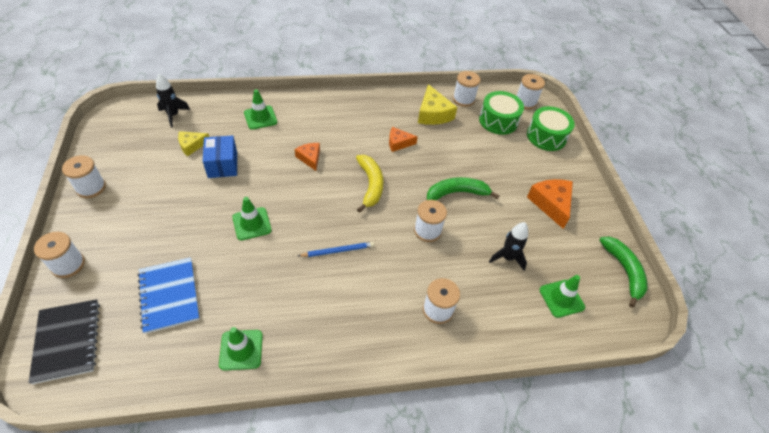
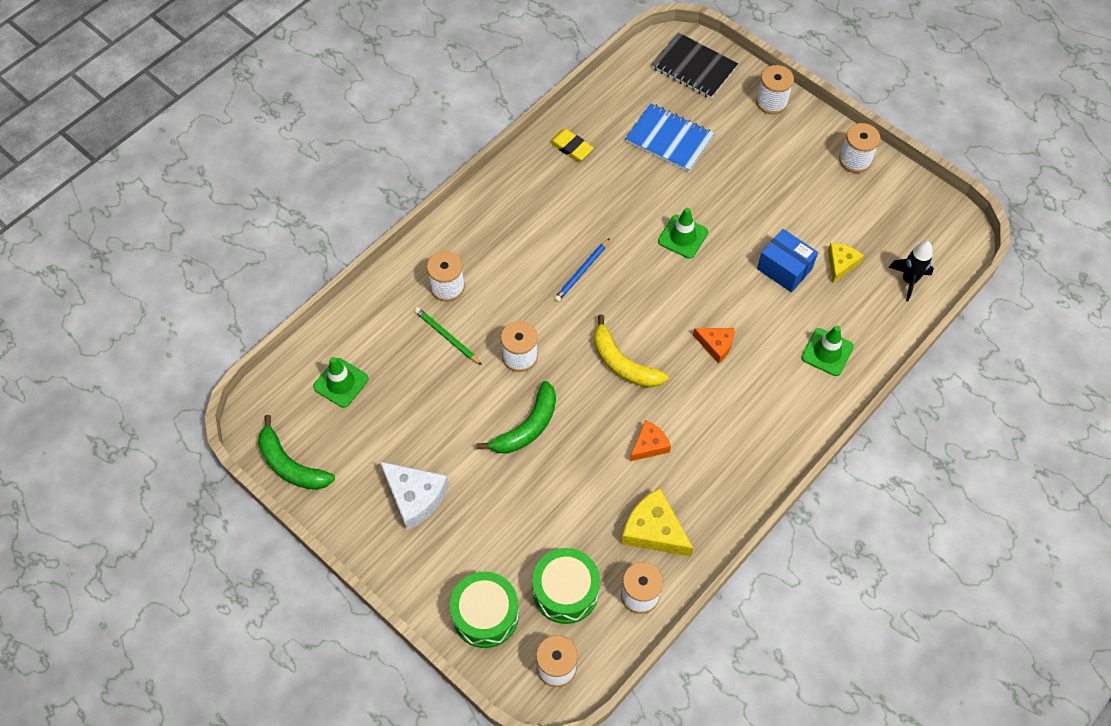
camera: 145 degrees right, 10 degrees up
green traffic cone [219,327,263,371] -> yellow eraser [549,129,594,161]
black rocket [489,222,528,271] -> none
orange cheese [527,179,573,229] -> white cheese [380,462,449,530]
none -> green pencil [414,307,482,365]

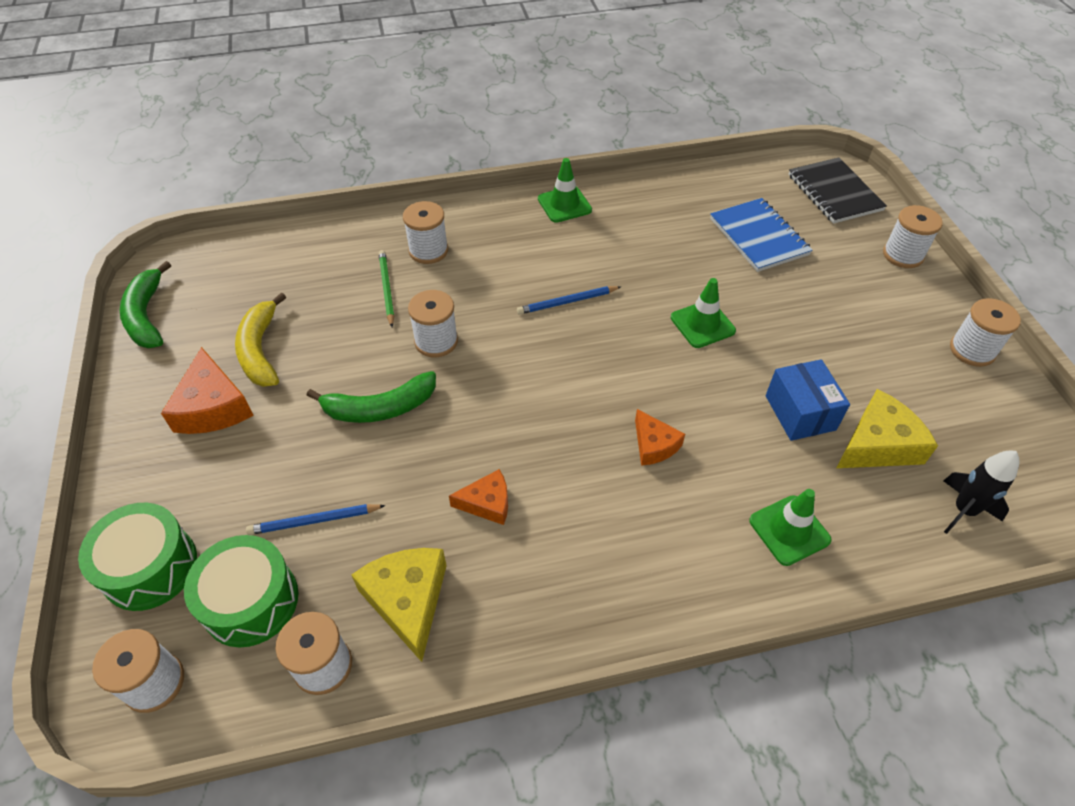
camera: 35 degrees right, 10 degrees down
green traffic cone [313,357,369,408] -> green traffic cone moved to [538,158,592,223]
white cheese [380,462,449,530] -> orange cheese [161,347,254,434]
yellow eraser [549,129,594,161] -> none
yellow banana [594,314,668,387] -> yellow banana moved to [235,293,286,387]
yellow cheese [828,243,864,283] -> yellow cheese [836,389,938,468], size x1.62
none -> blue pencil [246,504,386,535]

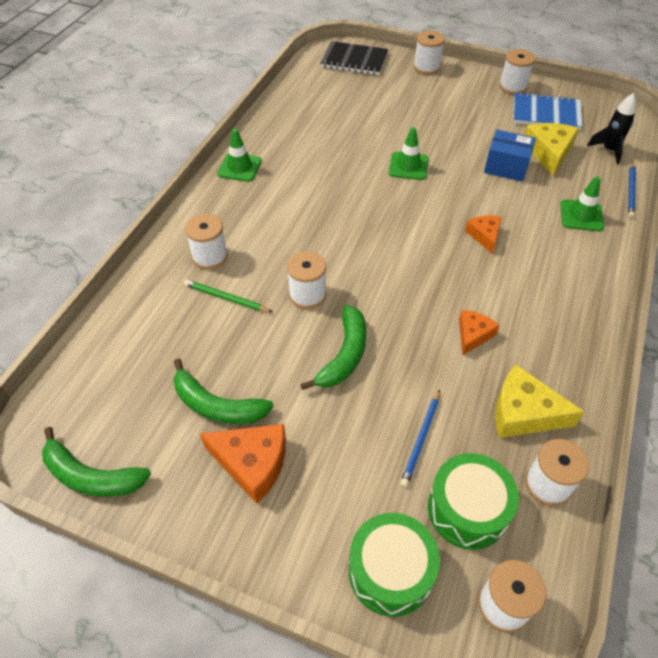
camera: 55 degrees left, 0 degrees up
yellow banana [235,293,286,387] -> green banana [174,358,274,424]
blue pencil [517,286,621,314] -> blue pencil moved to [628,162,636,218]
orange cheese [635,409,685,466] -> orange cheese turned 105 degrees counterclockwise [465,216,502,254]
blue notebook [710,198,813,272] -> blue notebook moved to [513,92,582,131]

